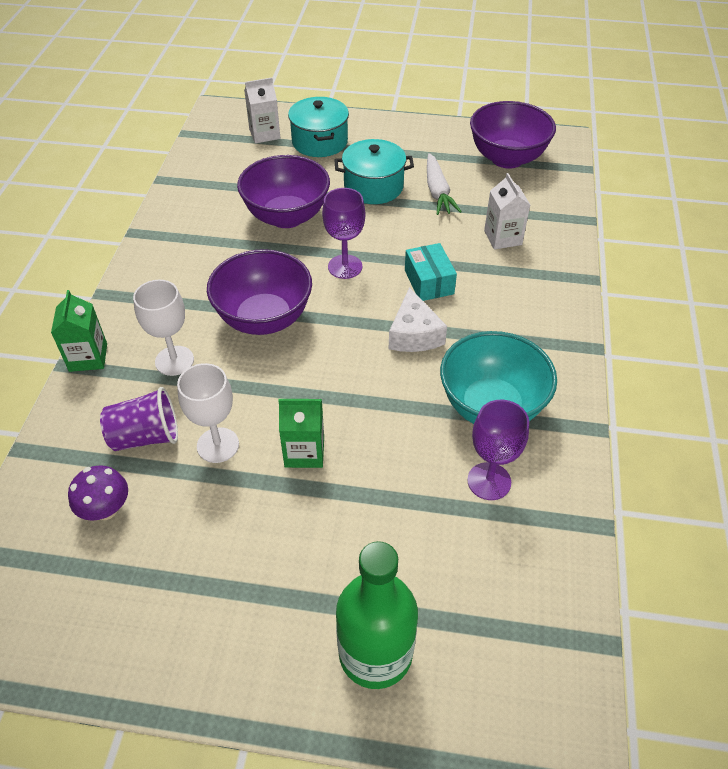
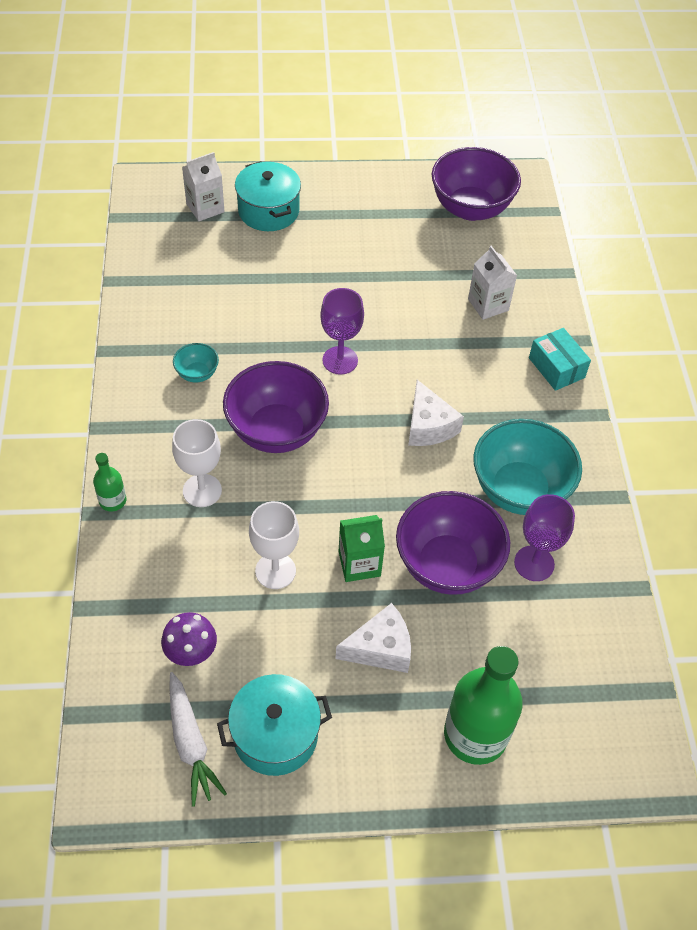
camera: 15 degrees left, 5 degrees up
green carton [51,290,107,372] -> green bottle [93,453,126,511]
purple cup [100,387,178,451] -> none
purple bowl [237,155,330,228] -> purple bowl moved to [396,491,510,595]
turquoise pot [334,139,414,204] -> turquoise pot moved to [217,674,332,776]
turquoise box [405,243,457,301] -> turquoise box moved to [529,328,591,391]
white carrot [427,153,462,215] -> white carrot moved to [169,672,227,807]
none -> turquoise bowl [173,343,219,383]
none -> white cheese [336,603,411,673]

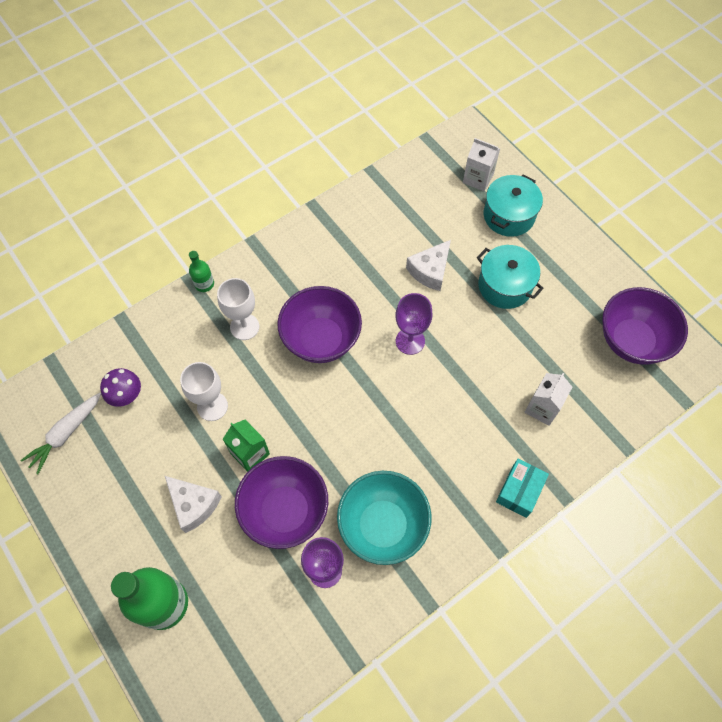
camera: 60 degrees right, 10 degrees up
turquoise bowl [173,343,219,383] -> none
turquoise pot [217,674,332,776] -> turquoise pot moved to [477,245,544,309]
white cheese [408,380,464,446] -> white cheese moved to [406,240,451,291]

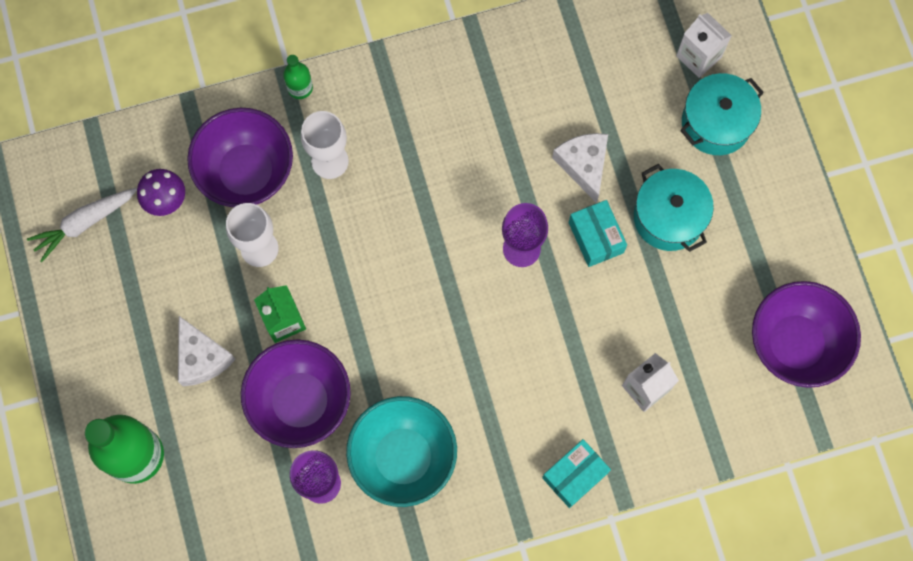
camera: 20 degrees right, 10 degrees up
purple bowl [277,286,362,363] -> purple bowl moved to [187,108,293,207]
white cheese [406,240,451,291] -> white cheese turned 105 degrees clockwise [552,133,608,203]
none -> turquoise box [569,200,627,267]

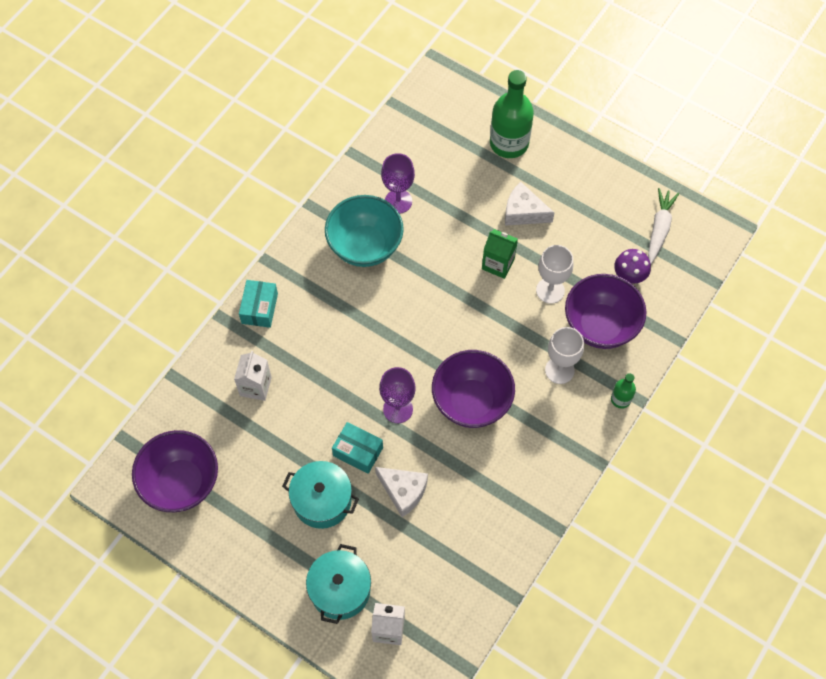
camera: 140 degrees right, 10 degrees down
purple bowl [241,339,351,448] -> purple bowl moved to [432,350,515,428]

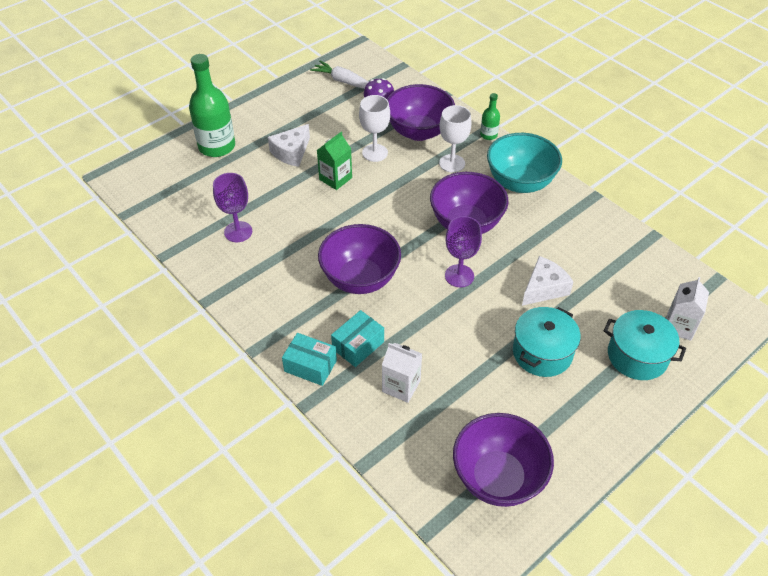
camera: 75 degrees left, 15 degrees down
turquoise bowl [325,195,404,267] -> turquoise bowl moved to [487,133,562,193]
turquoise box [332,422,383,474] -> turquoise box moved to [331,310,384,367]
none -> purple bowl [318,224,401,294]

